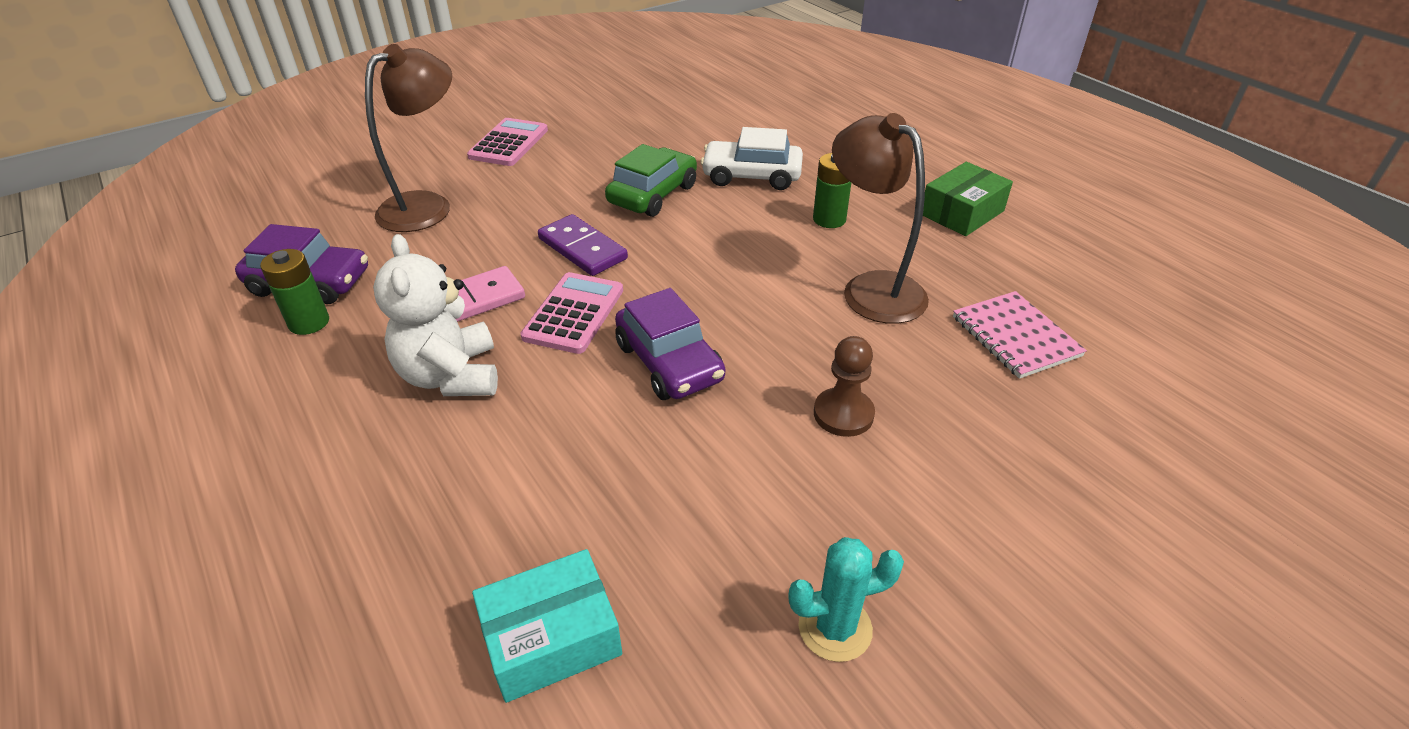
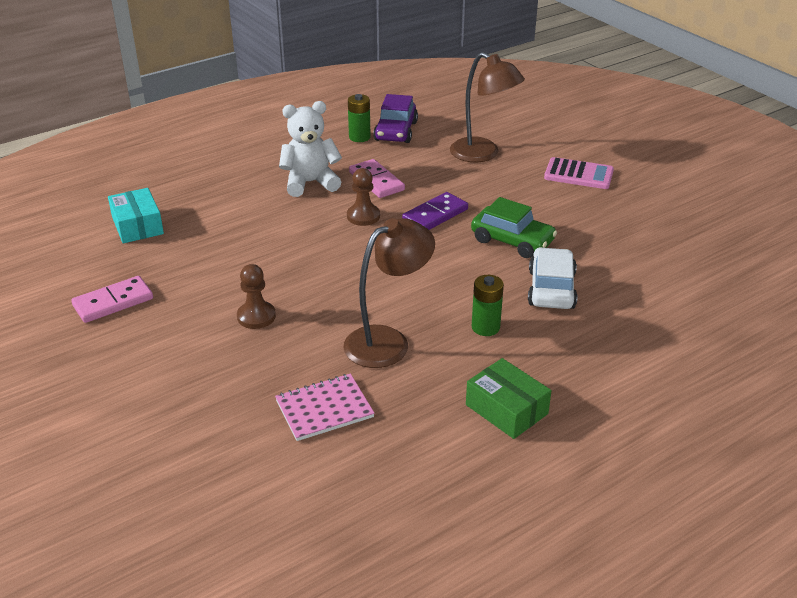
camera: 90 degrees right, 5 degrees down
pink calculator [520,272,623,354] -> brown pawn [347,168,380,226]
purple car [615,288,725,400] -> none
turquoise cactus [788,537,904,662] -> pink domino [71,276,153,323]

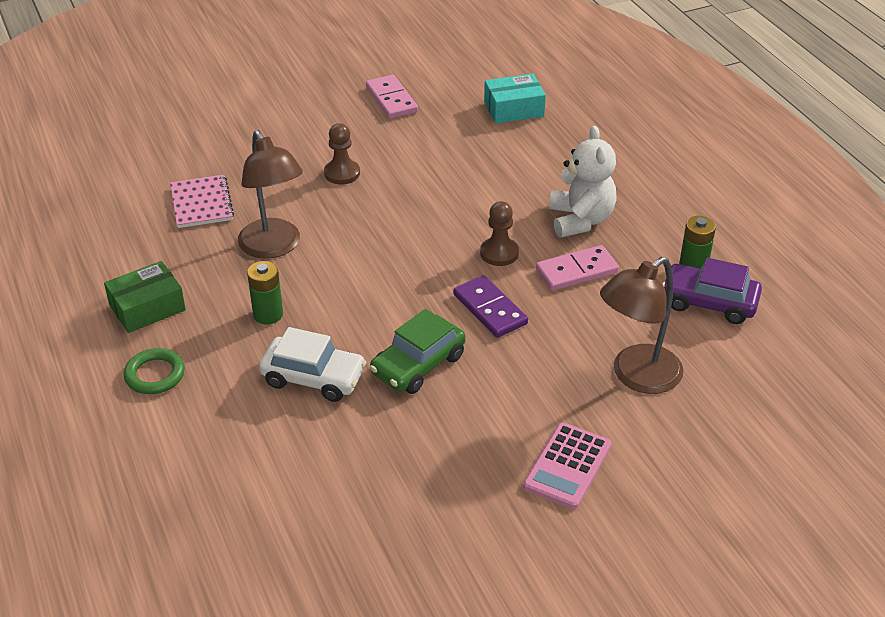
camera: 100 degrees right, 5 degrees up
none -> green ring [124,348,185,394]

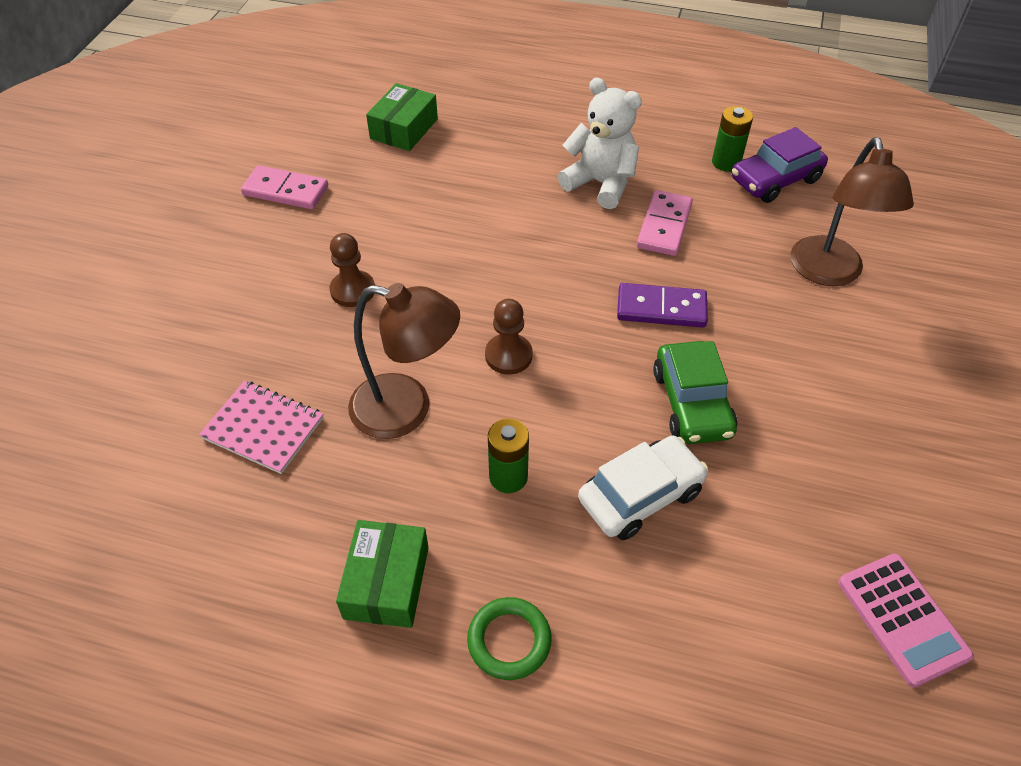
camera: 50 degrees left, 10 degrees up
brown pawn [480,201,519,266] -> brown pawn moved to [485,299,533,375]
turquoise box [484,74,546,124] -> green box [366,83,438,151]
pink calculator [523,422,611,509] -> pink calculator moved to [838,554,974,688]

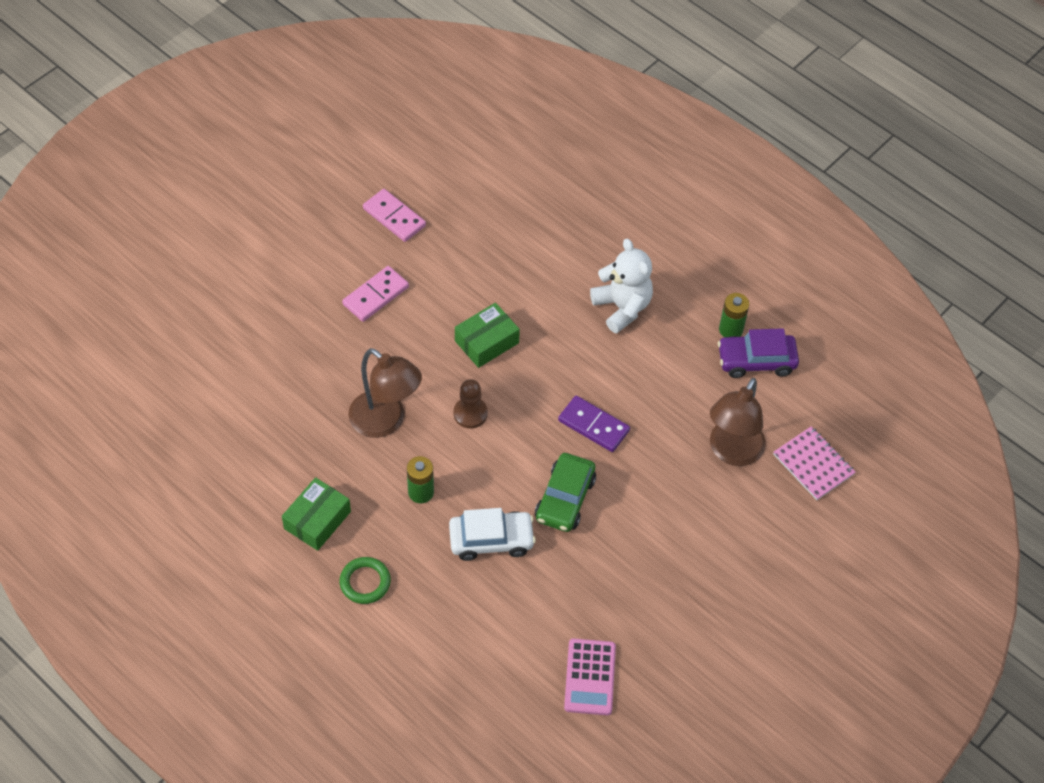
camera: 25 degrees right, 5 degrees up
pink notebook [199,381,324,474] -> pink notebook moved to [773,426,856,500]
brown pawn [329,233,375,307] -> none
green box [366,83,438,151] -> green box moved to [455,303,520,368]
pink domino [637,190,693,256] -> pink domino moved to [342,266,409,322]

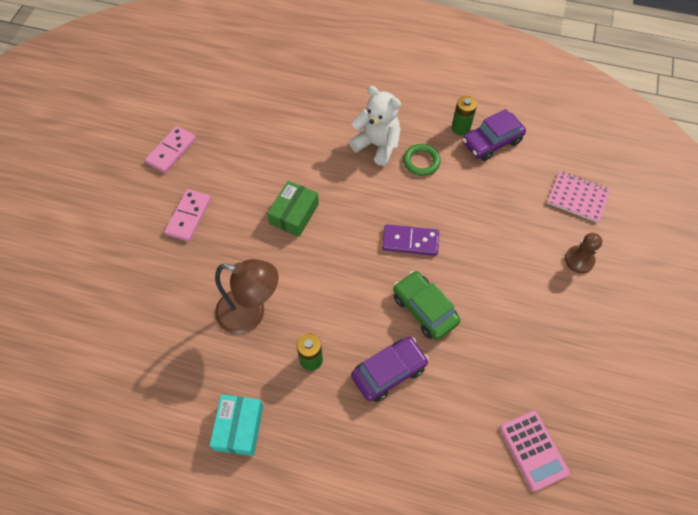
camera: 25 degrees left, 5 degrees up
green box [282,477,351,551] -> turquoise box [210,394,263,456]
green ring [340,557,391,604] -> green ring moved to [403,144,441,176]
pink domino [363,189,426,242] -> pink domino turned 75 degrees counterclockwise [145,126,196,173]
white car [449,508,536,561] -> purple car [351,337,429,402]
brown pawn [453,379,488,429] -> brown pawn moved to [565,233,602,273]
green car [535,453,596,532] -> green car turned 150 degrees clockwise [393,271,460,340]
brown lamp [710,378,766,466] -> none

